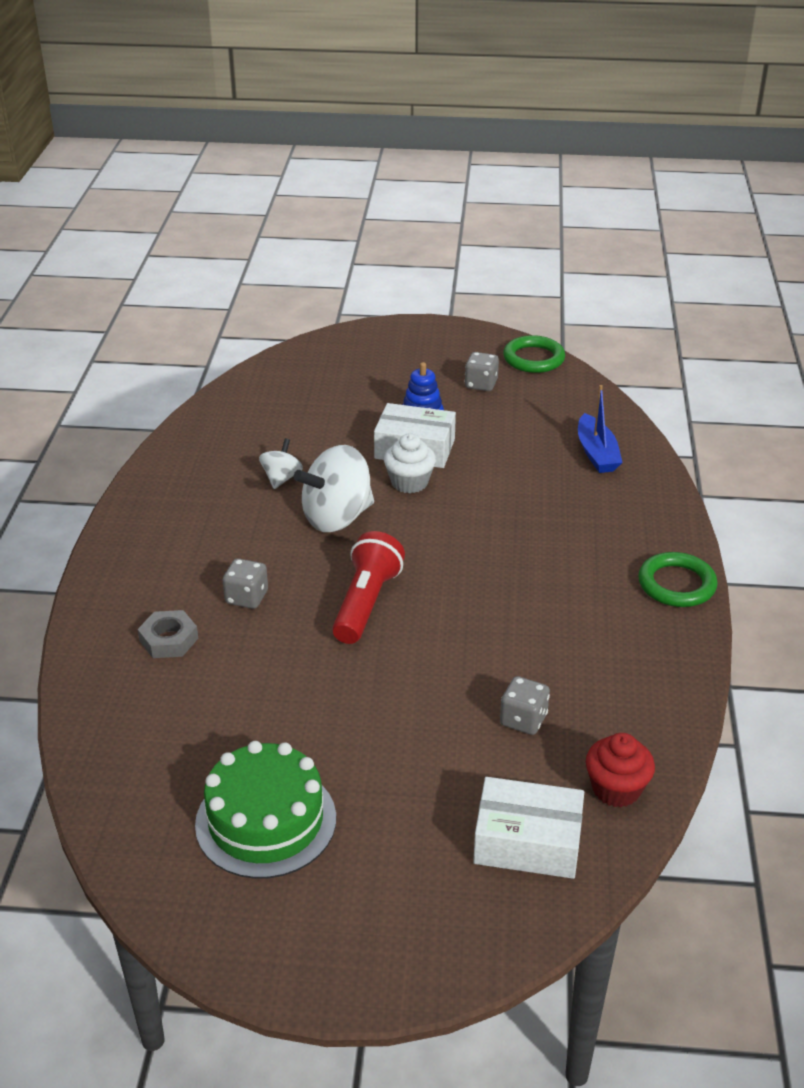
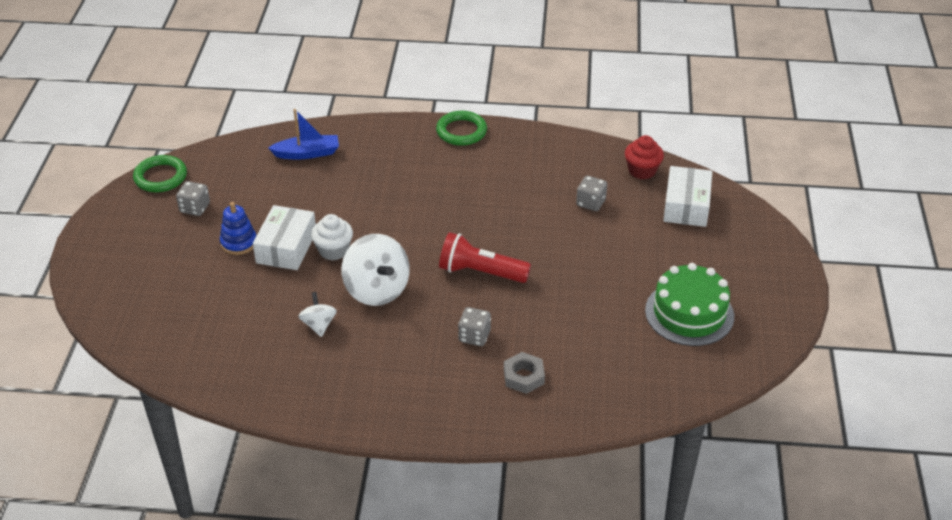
camera: 90 degrees left, 5 degrees up
white spinning top [259,438,303,489] -> white spinning top turned 60 degrees clockwise [298,292,337,337]

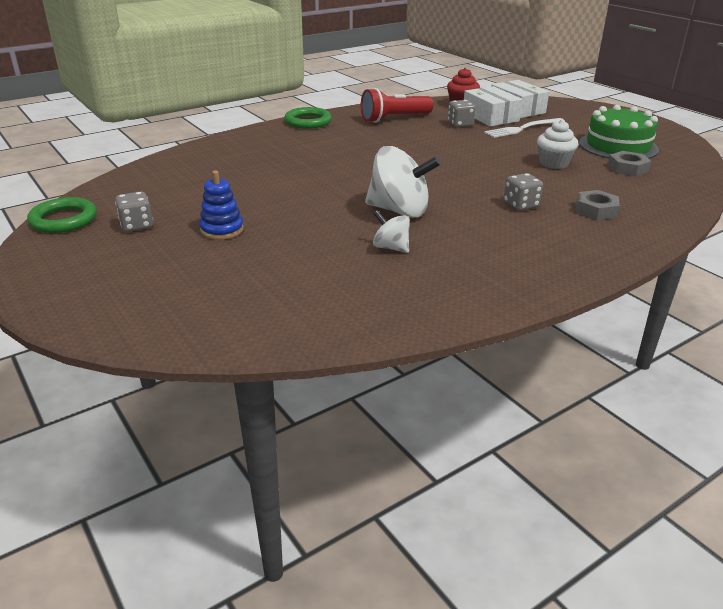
camera: 40 degrees left, 10 degrees down
white box [253,205,316,270] -> white box moved to [464,86,522,126]
blue boat [268,109,339,159] -> none
white cupcake [311,214,353,261] -> white cupcake moved to [537,120,578,169]
red flashlight [439,232,531,283] -> red flashlight moved to [361,88,433,123]
none -> white fork [484,118,565,138]
none -> grey nut [608,151,651,176]

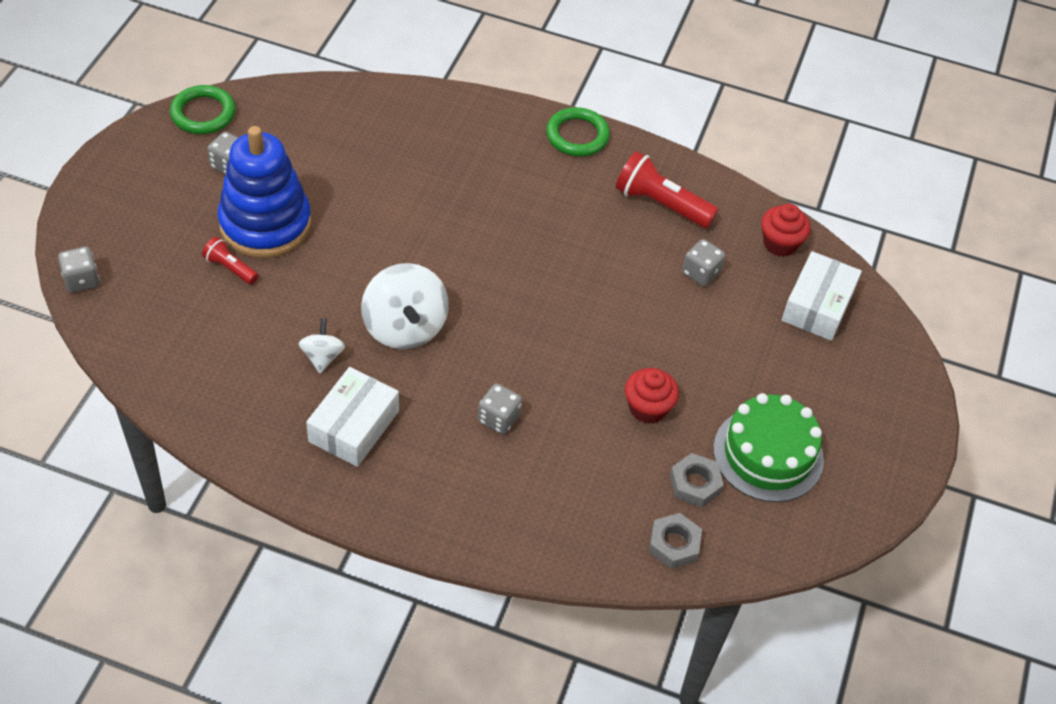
camera: 50 degrees right, 20 degrees up
blue stacking toy [199,171,244,240] -> blue stacking toy [218,126,312,258], size x2.07
white box [464,86,522,126] -> white box moved to [306,367,399,467]
white fork [484,118,565,138] -> none
white cupcake [537,120,578,169] -> red cupcake [625,368,679,424]
grey nut [576,190,620,220] -> grey nut moved to [649,513,702,569]
none -> grey dice [58,246,100,293]
none -> red flashlight [202,237,258,284]

